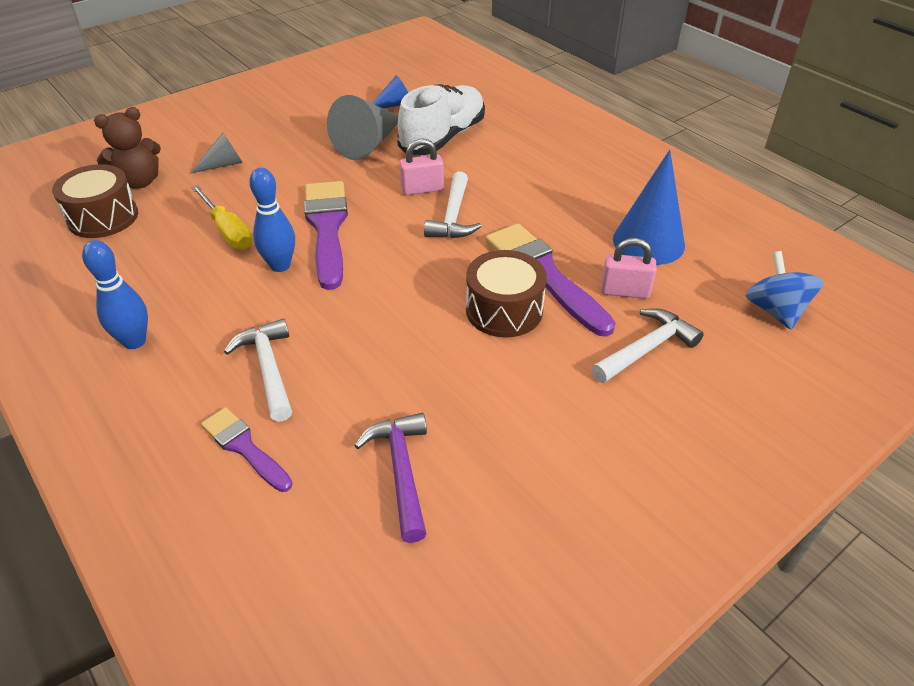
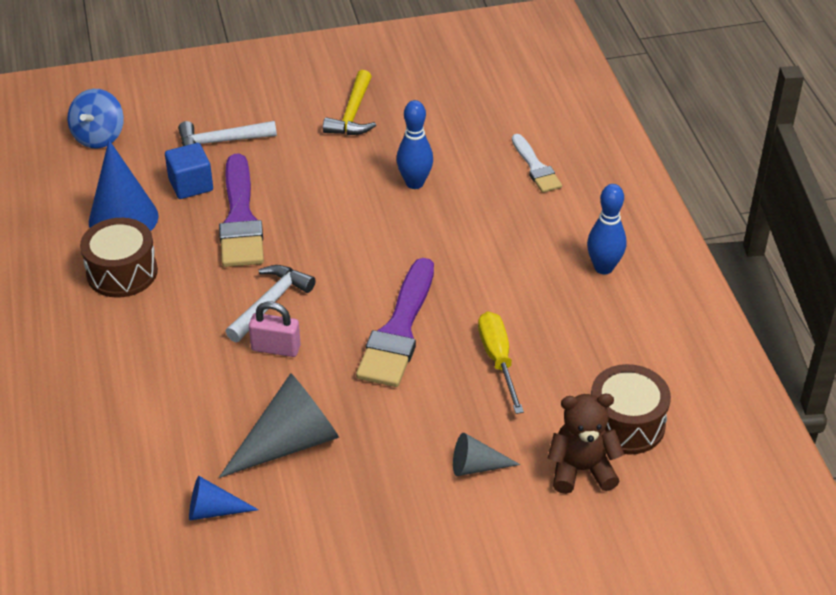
camera: 155 degrees left, 0 degrees up
purple brush [201,407,293,492] -> white brush [512,134,562,193]
white hammer [224,318,292,422] -> none
blue bowling pin [249,168,295,272] -> blue bowling pin moved to [397,100,433,189]
purple hammer [354,413,427,543] -> none
white shoe [397,84,485,155] -> none
brown drum [466,250,547,338] -> brown drum moved to [80,218,158,298]
pink padlock [601,238,657,299] -> blue cube [165,143,213,199]
none -> yellow hammer [323,70,376,135]

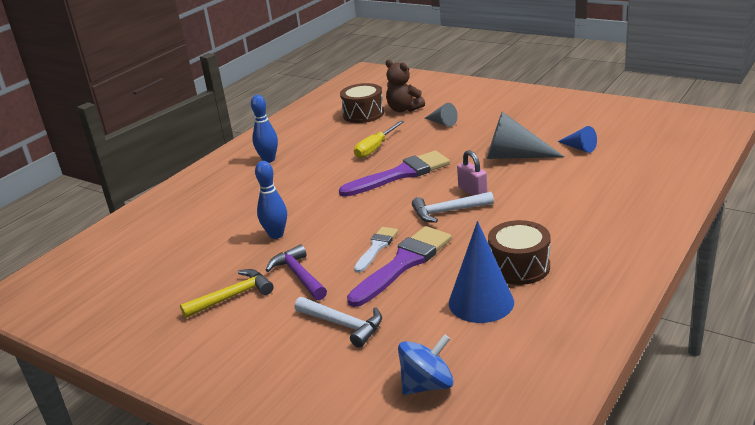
camera: 130 degrees left, 15 degrees down
blue cube [165,143,213,199] -> none
white brush [512,134,562,193] -> white brush moved to [354,227,398,273]
none -> purple hammer [266,244,327,300]

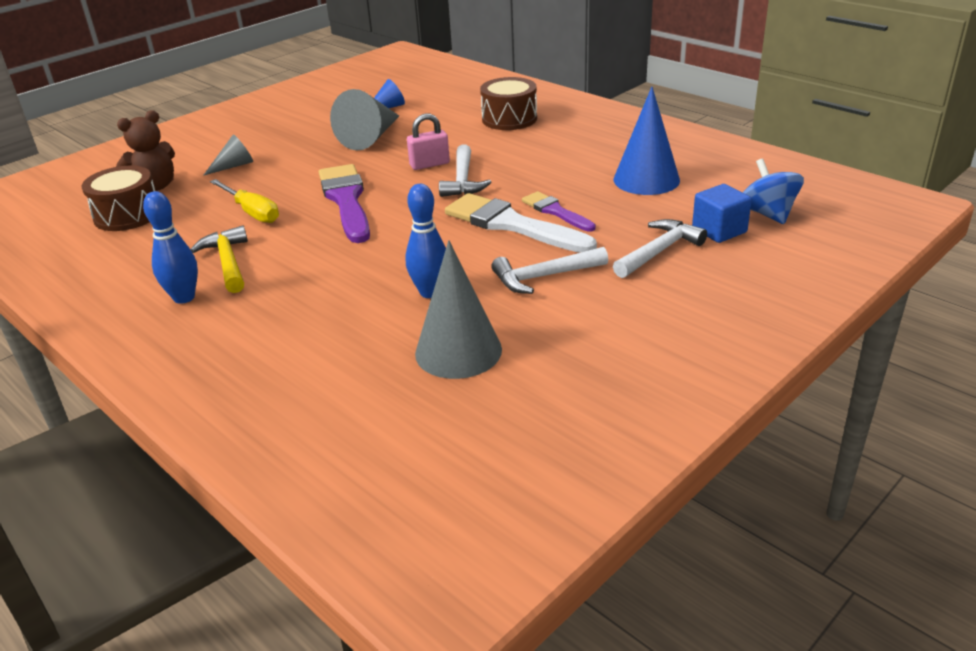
camera: 80 degrees left, 5 degrees up
yellow hammer [180,269,274,318] -> yellow hammer moved to [190,225,248,293]
purple hammer [266,244,327,300] -> white hammer [491,247,608,294]
purple brush [347,226,452,307] -> purple brush [522,191,596,232], size x0.57
white brush [354,227,398,273] -> white brush [445,193,597,253], size x1.75
brown drum [488,220,550,285] -> brown drum moved to [480,77,537,130]
none -> grey cone [415,240,502,379]
none -> blue cube [692,184,752,243]

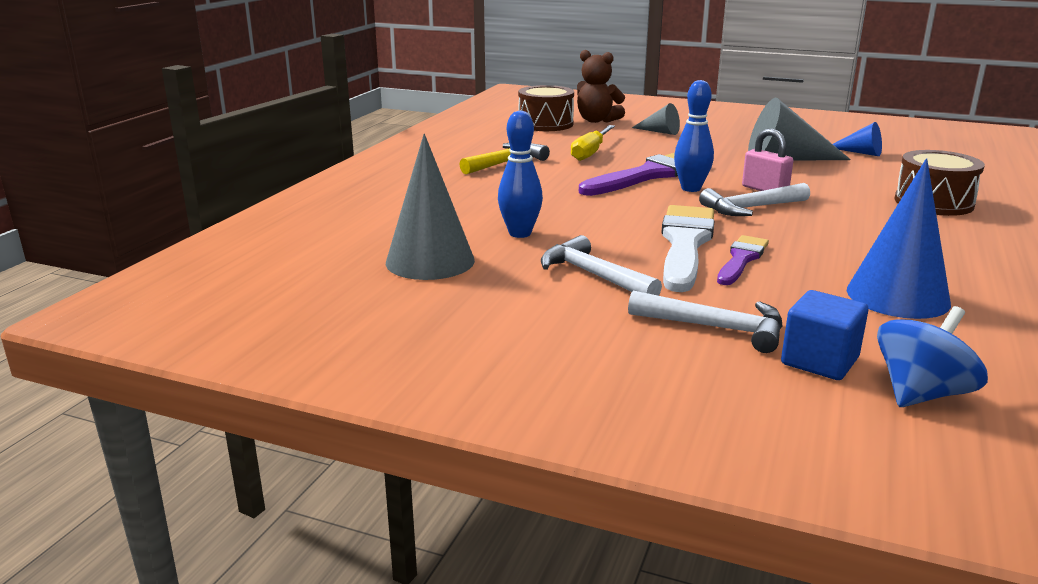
camera: 65 degrees right, 10 degrees down
blue bowling pin [143,191,198,304] -> blue bowling pin moved to [674,80,714,192]

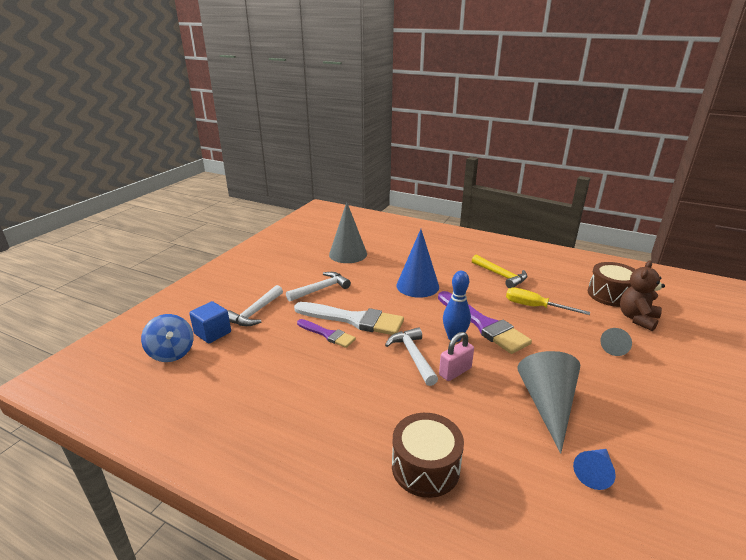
camera: 95 degrees right, 5 degrees up
blue bowling pin [498,111,543,238] -> none
blue cone [847,158,951,319] -> blue cone moved to [396,229,439,298]

